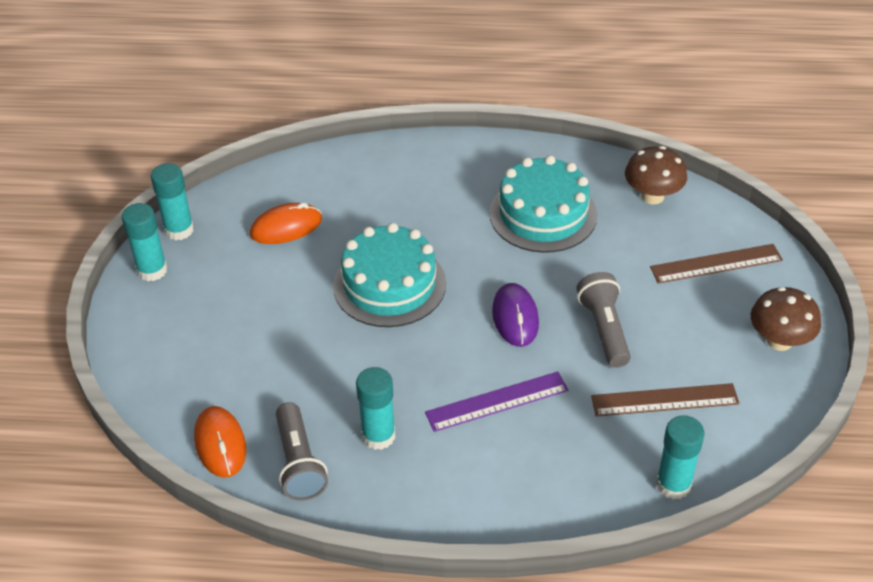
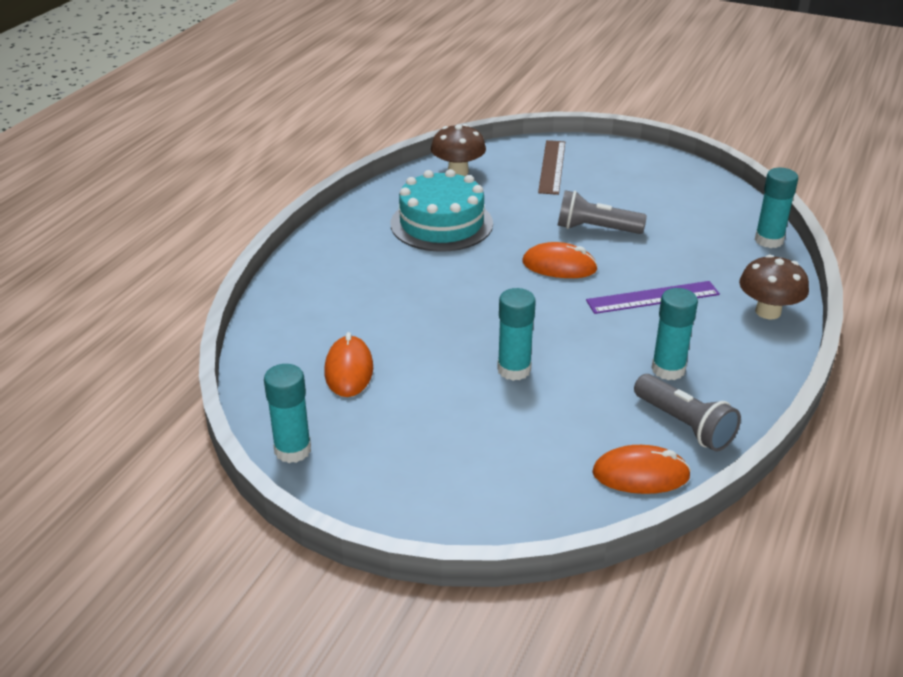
camera: 70 degrees left, 10 degrees down
turquoise glue stick [122,203,167,281] -> turquoise glue stick moved to [497,288,536,381]
grey flashlight [276,402,328,501] -> grey flashlight turned 45 degrees clockwise [634,374,741,452]
turquoise cake [333,223,446,327] -> none
purple ruler [425,371,568,432] -> purple ruler turned 75 degrees clockwise [586,281,720,314]
purple mouse [492,283,539,347] -> orange mouse [522,242,598,278]
brown ruler [591,383,739,416] -> none
brown mushroom [751,287,821,351] -> brown mushroom moved to [739,255,809,319]

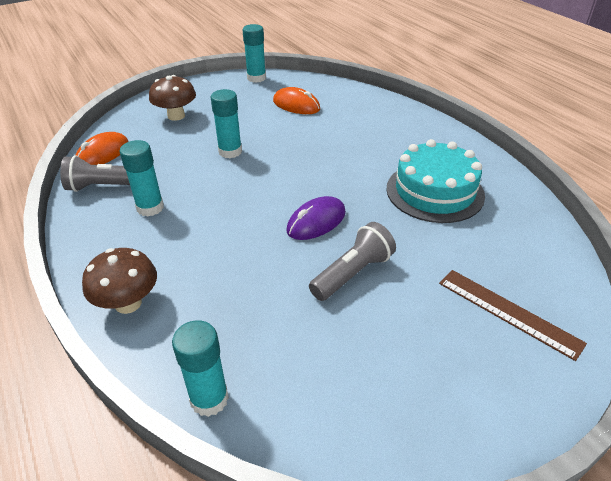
camera: 125 degrees right, 5 degrees up
brown mushroom [431,124,486,176] -> brown mushroom moved to [149,75,196,121]
orange mouse [522,242,598,278] -> purple mouse [286,196,346,240]
purple ruler [586,281,720,314] -> none

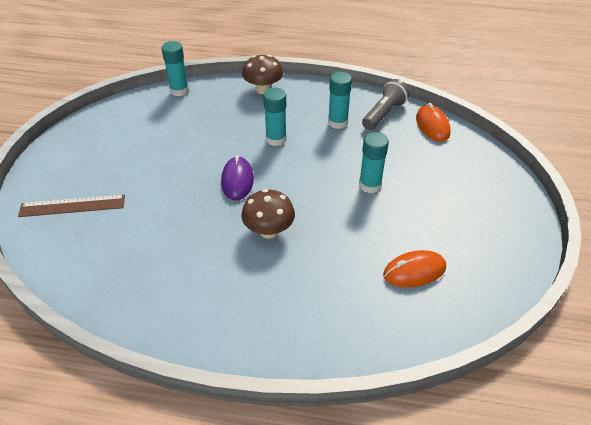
camera: 130 degrees right, 5 degrees up
brown mushroom [149,75,196,121] -> brown mushroom moved to [241,189,295,239]
turquoise glue stick [243,24,266,83] -> turquoise glue stick moved to [263,88,287,146]
grey flashlight [309,222,396,301] -> none
turquoise cake [386,139,485,223] -> none

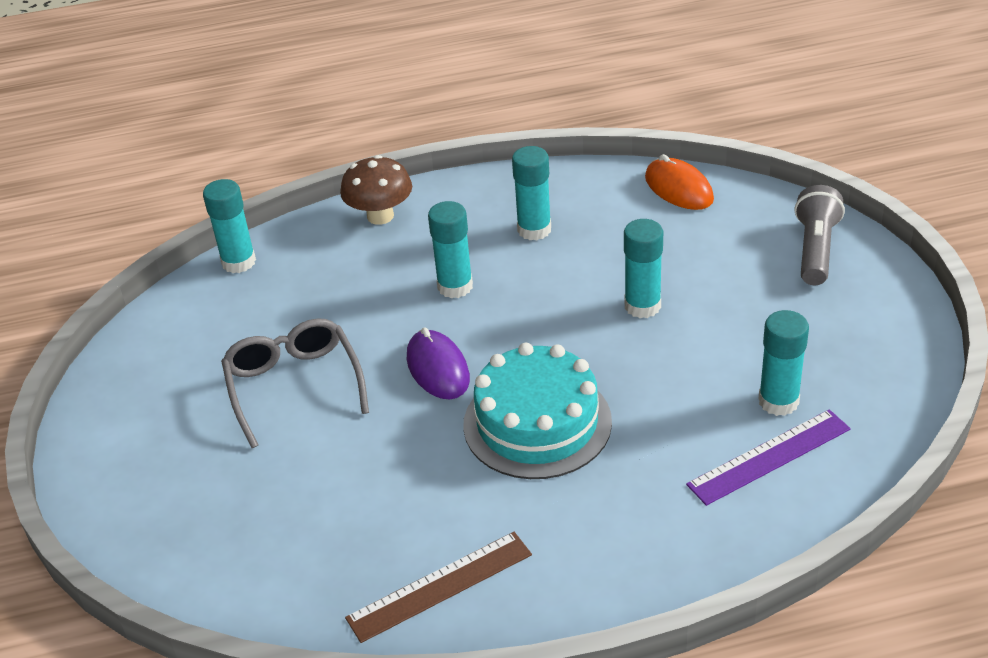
camera: 20 degrees left, 5 degrees down
brown ruler [18,195,125,217] -> brown ruler moved to [345,532,532,643]
brown mushroom [241,189,295,239] -> turquoise cake [463,343,612,479]
grey flashlight [362,79,410,130] -> grey flashlight moved to [795,185,845,285]
orange mouse [383,250,446,288] -> turquoise glue stick [758,310,809,416]
none -> grey glasses [221,318,369,448]
none -> purple ruler [686,409,851,506]

